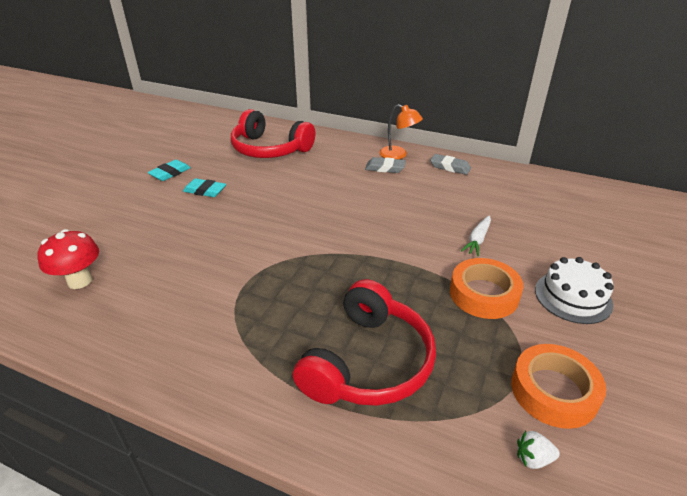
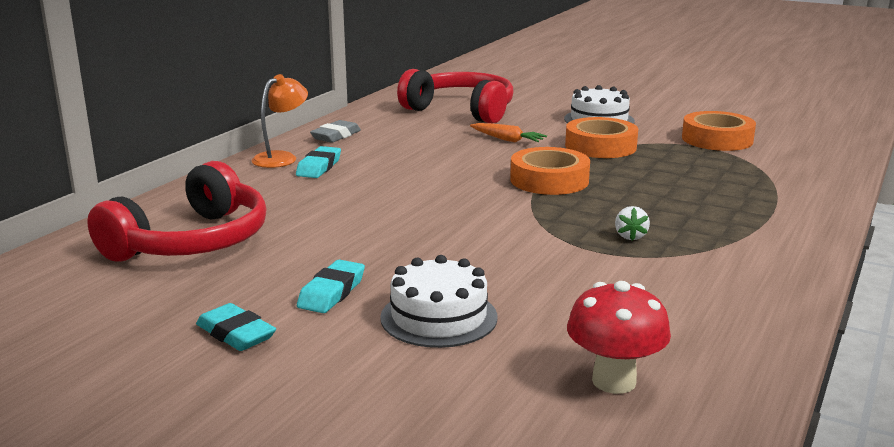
camera: 85 degrees left, 15 degrees down
red headphones [293,279,436,406] -> red headphones moved to [397,69,514,123]
grey eraser [365,157,406,173] -> turquoise eraser [296,146,341,178]
white carrot [461,215,491,257] -> orange carrot [470,123,547,143]
white strawberry [517,431,560,469] -> white strawberry moved to [615,206,650,241]
none -> white cake [380,255,498,348]
none -> orange tape [510,147,590,195]

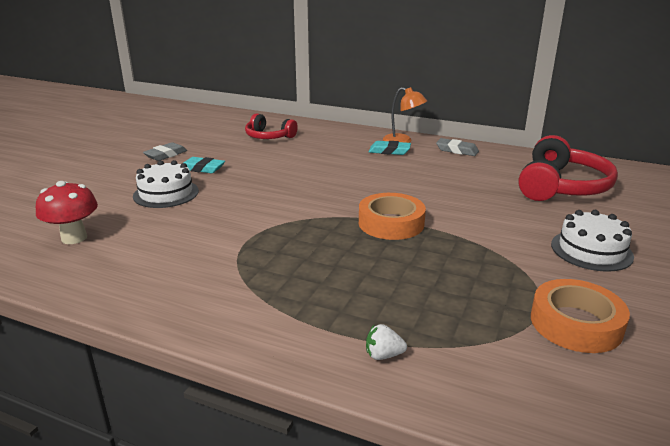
camera: 85 degrees right, 5 degrees up
red headphones [87,161,266,262] -> red headphones [245,113,298,139], size x0.60
turquoise eraser [196,303,276,351] -> grey eraser [143,142,187,161]
orange carrot [470,123,547,143] -> none
orange tape [565,117,638,158] -> none
white strawberry [615,206,650,241] -> white strawberry moved to [366,324,407,360]

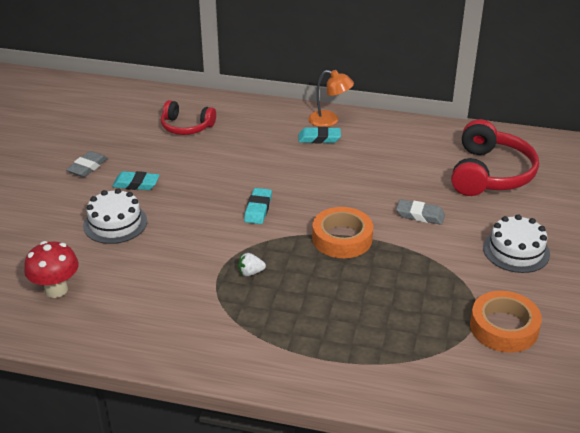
camera: 10 degrees left, 10 degrees up
white strawberry [366,324,407,360] -> white strawberry moved to [238,253,266,276]
grey eraser [436,138,479,156] -> grey eraser moved to [396,199,445,225]
none -> turquoise eraser [244,188,272,224]

